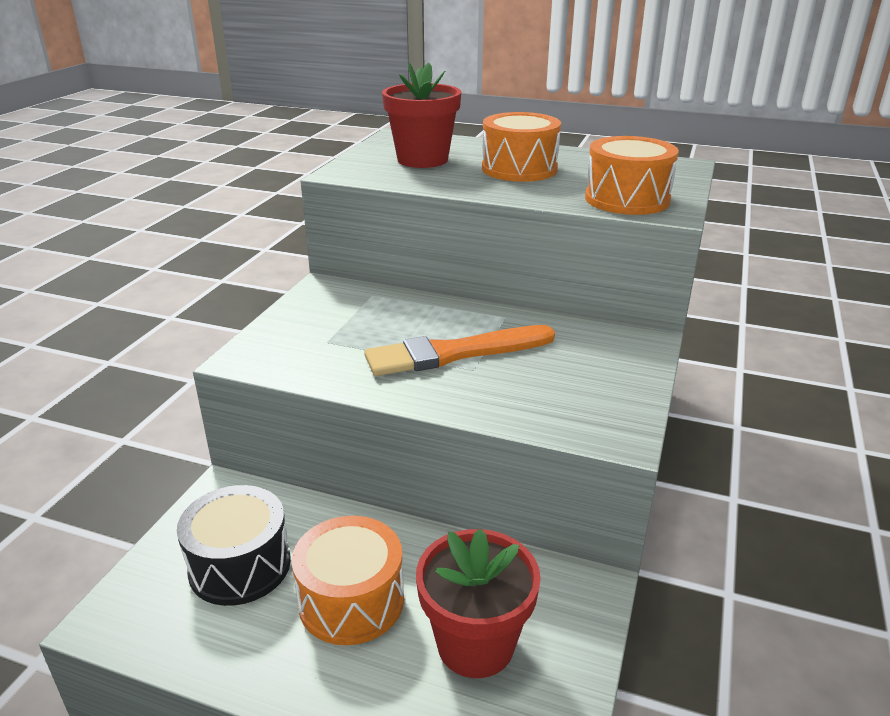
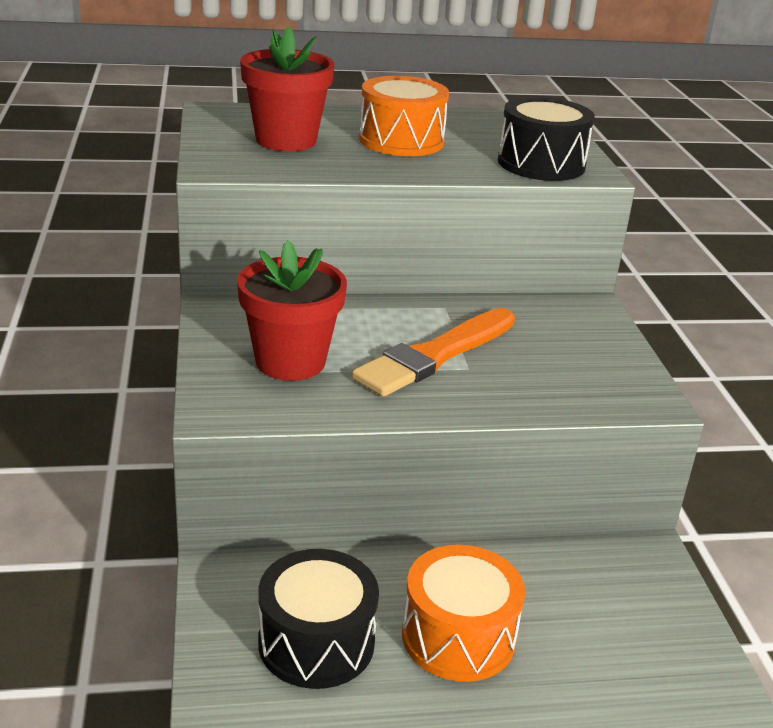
camera: 30 degrees left, 0 degrees up
red flower pot [416,529,541,678] -> red flower pot moved to [237,240,347,381]
orange drum [585,136,679,215] -> black drum [498,97,595,181]

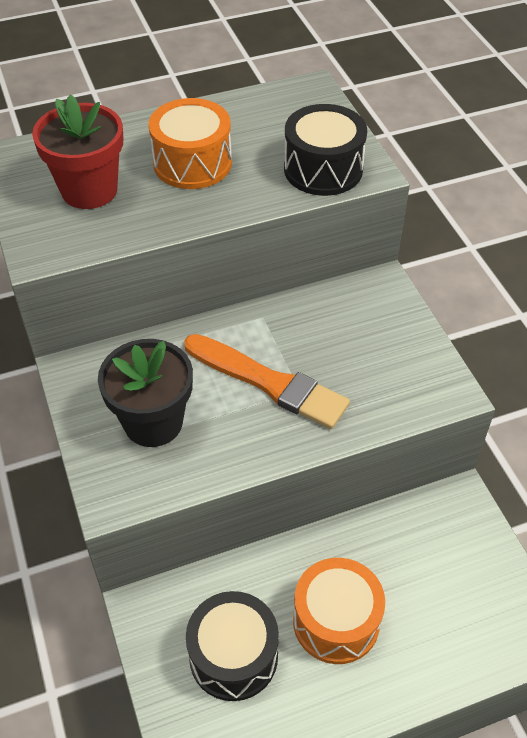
camera: 10 degrees left, 20 degrees up
red flower pot [237,240,347,381] -> black flower pot [98,339,193,447]
orange brush [352,308,515,397] -> orange brush turned 90 degrees counterclockwise [184,334,350,429]

